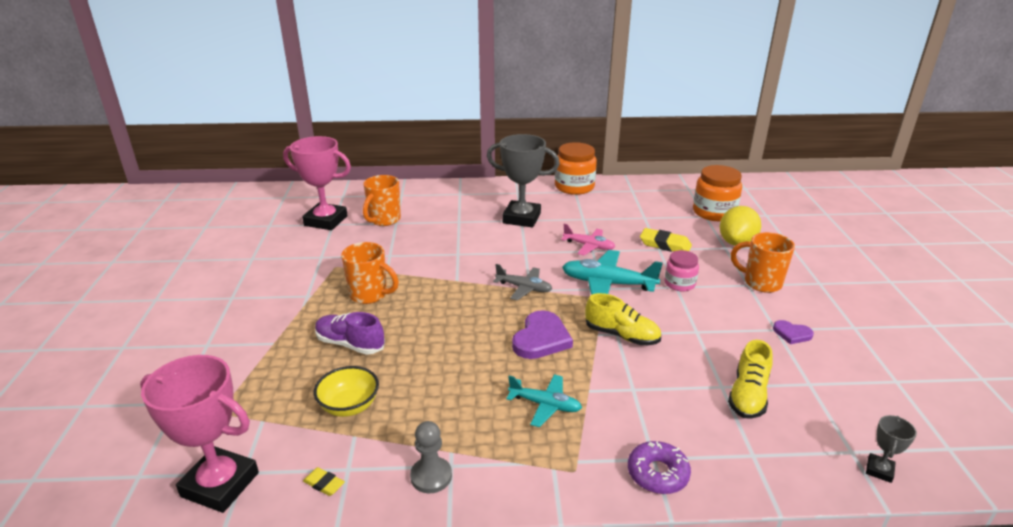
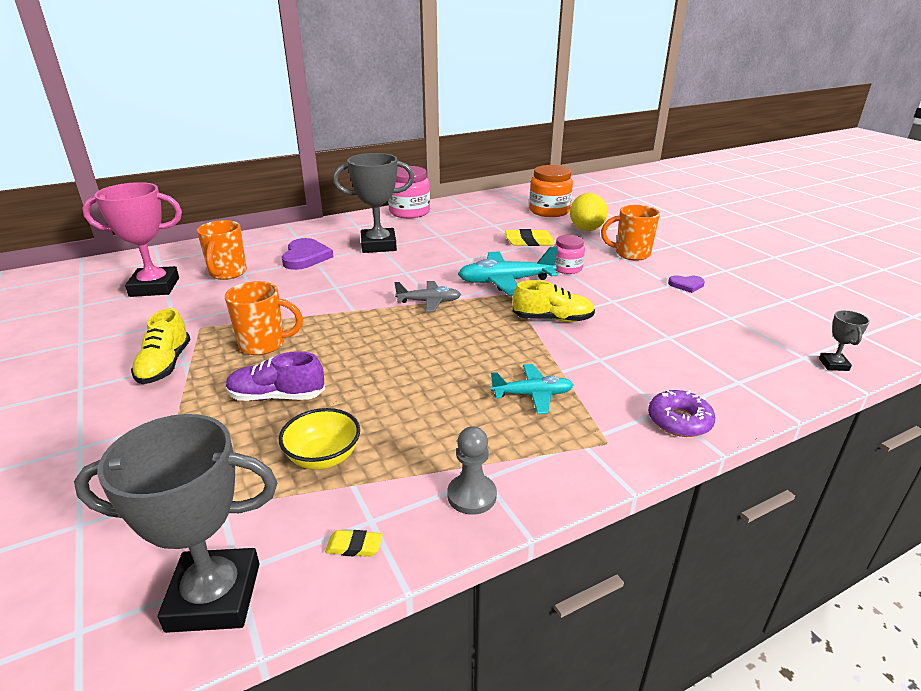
camera: 25 degrees left, 0 degrees up
pink trophy [140,355,259,513] -> grey trophy [74,414,278,633]
purple heart [512,310,573,359] -> purple heart moved to [282,238,333,270]
orange jar [555,142,597,195] -> pink jar [388,166,430,218]
pink plane [561,224,615,255] -> none
yellow shoe [728,340,773,419] -> yellow shoe moved to [131,308,190,384]

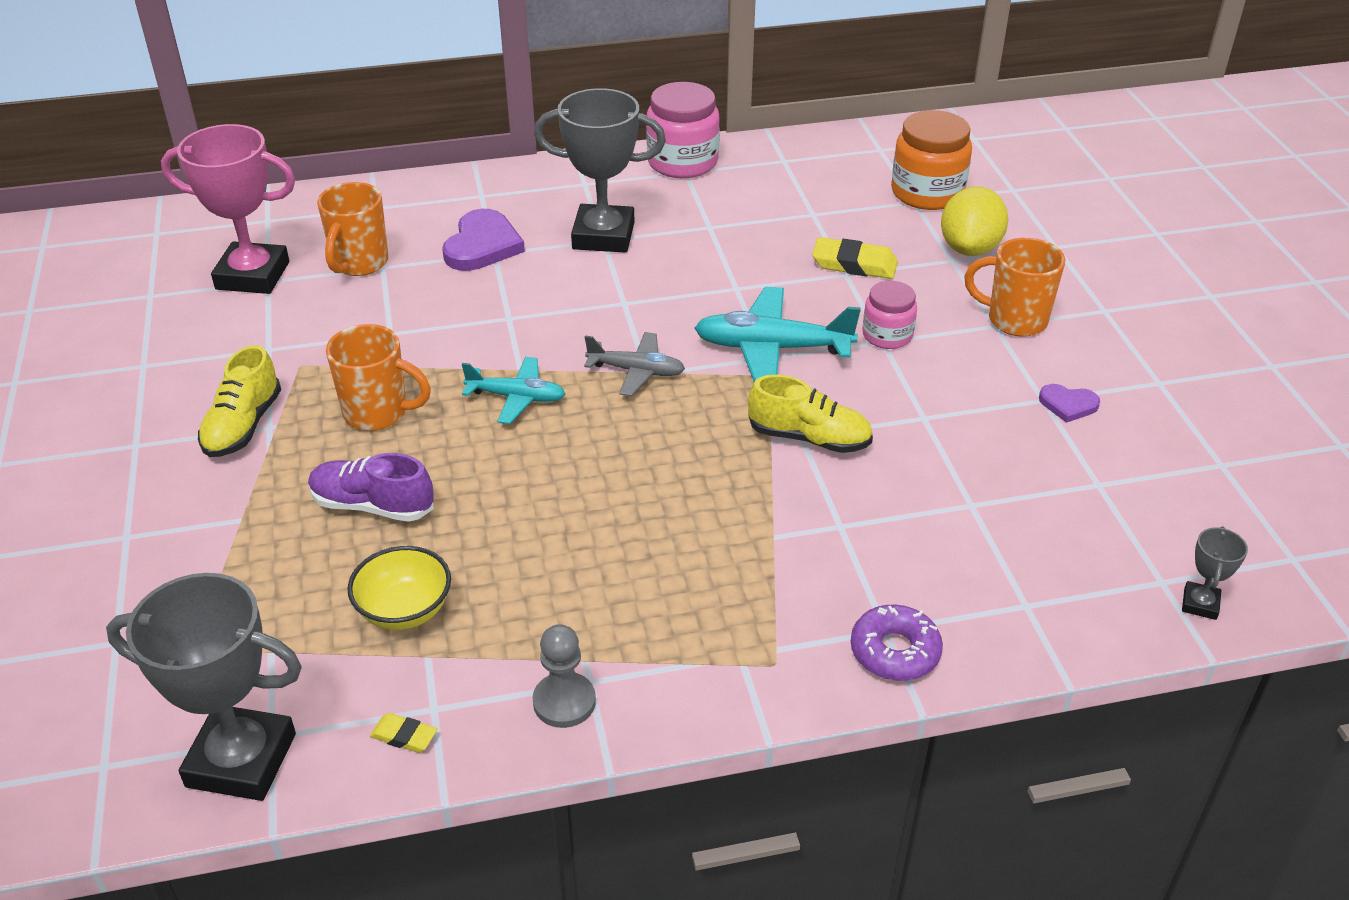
camera: 15 degrees right, 10 degrees up
turquoise plane [490,364,573,414] -> turquoise plane moved to [462,357,565,424]

